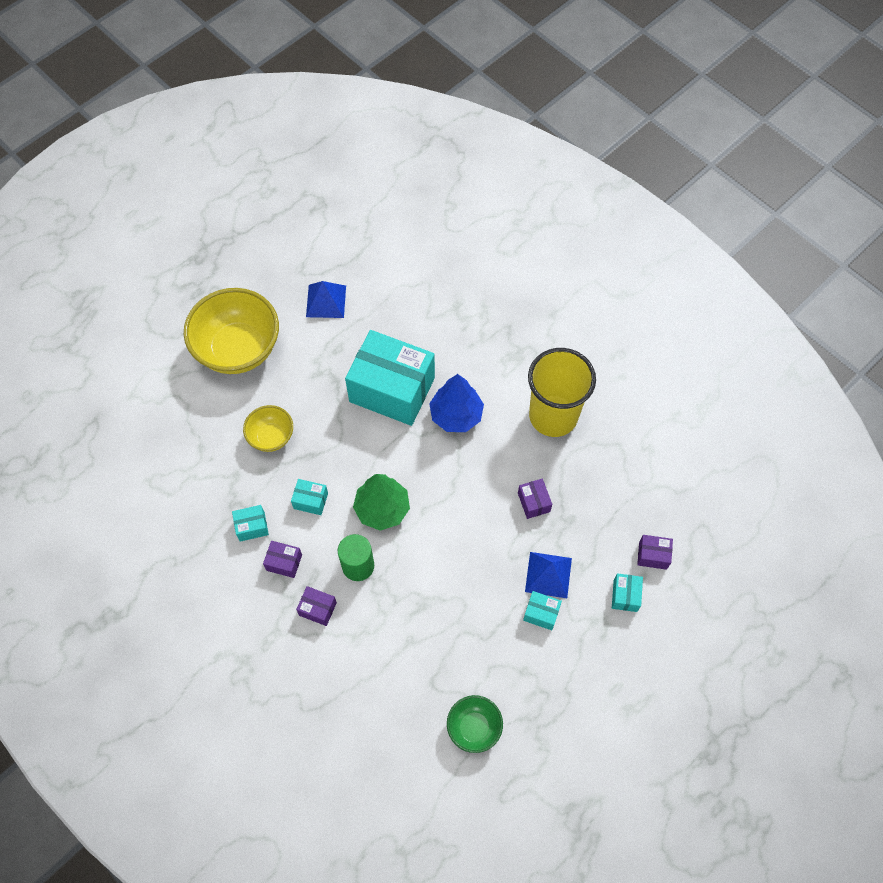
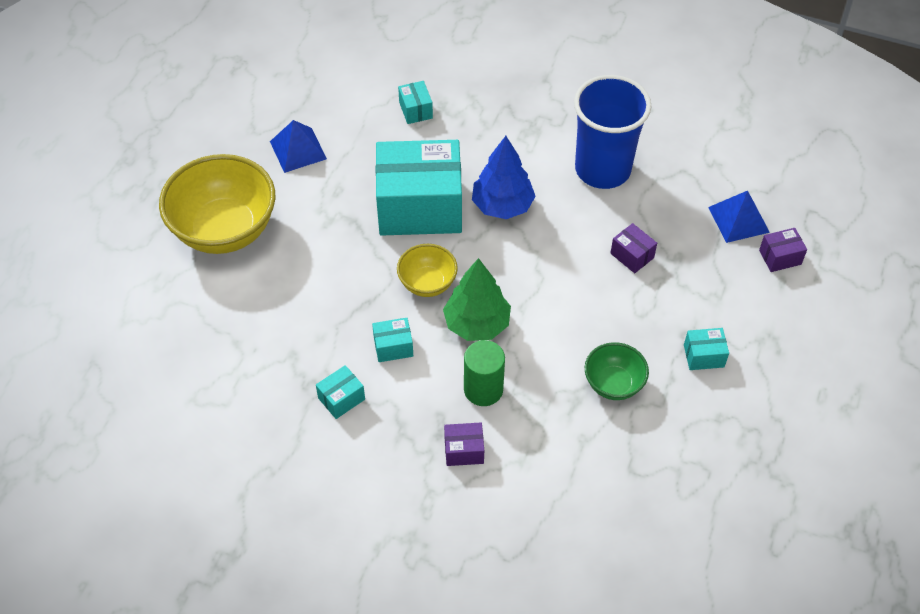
camera: 25 degrees left, 10 degrees down
yellow bowl [243,405,293,452] -> yellow bowl moved to [397,244,458,297]
purple box [263,541,302,578] -> none
green bowl [447,695,503,753] -> green bowl moved to [585,342,649,400]
blue pyramid [525,552,572,598] -> blue pyramid moved to [708,191,770,243]
yellow cup [528,348,596,437] -> blue cup [574,75,651,189]
turquoise box [612,573,643,612] -> turquoise box moved to [398,81,433,124]

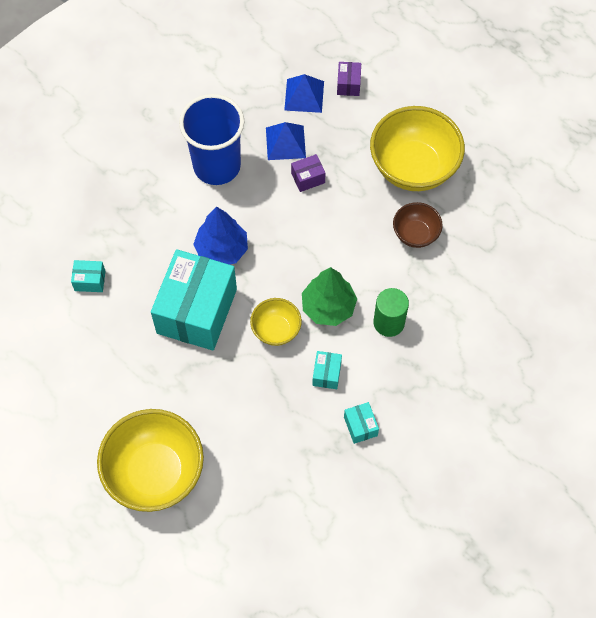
camera: 70 degrees left, 10 degrees up
blue pyramid [270,120,327,173] -> blue pyramid moved to [266,122,306,160]
purple box [444,423,484,466] -> none
green bowl [585,342,649,400] -> brown bowl [393,202,443,248]
turquoise box [684,328,729,370] -> yellow bowl [370,106,465,191]

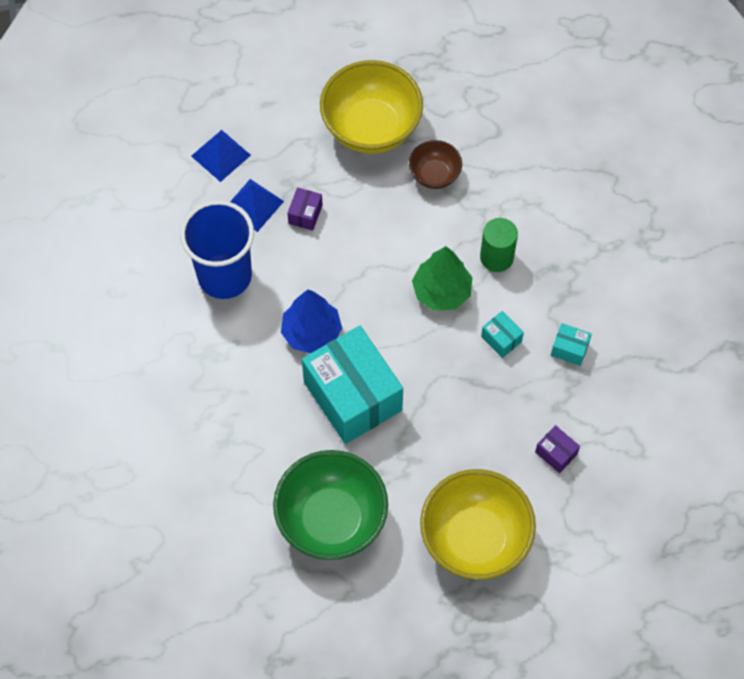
camera: 50 degrees left, 0 degrees up
turquoise box [71,260,106,292] -> none
yellow bowl [250,298,302,346] -> none
purple box [337,62,361,96] -> purple box moved to [535,425,580,473]
none -> green bowl [273,450,388,560]

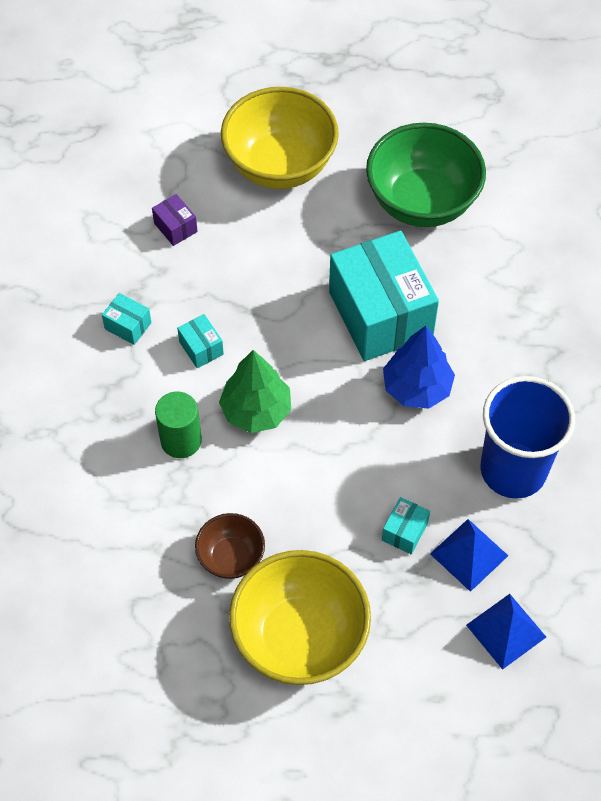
camera: 170 degrees left, 5 degrees down
purple box [287,187,323,231] -> turquoise box [382,497,430,554]

